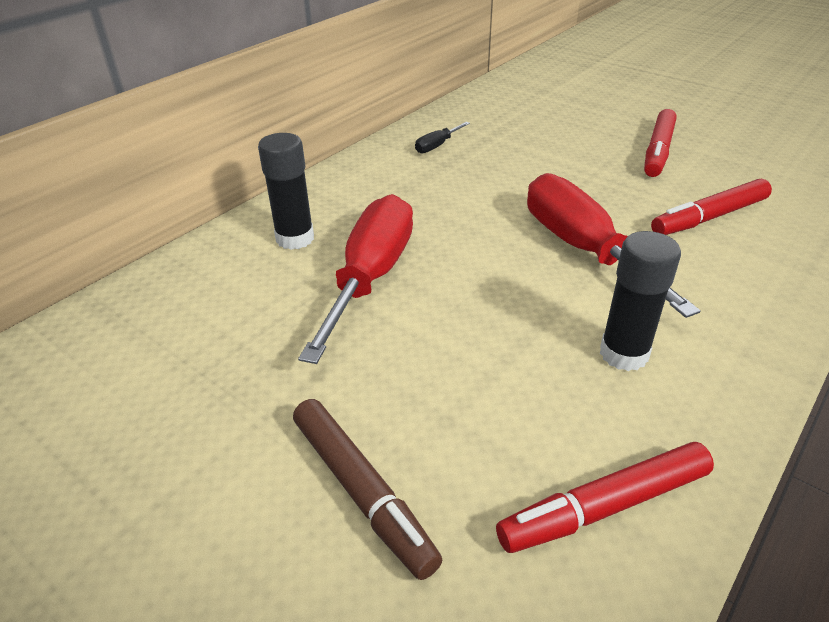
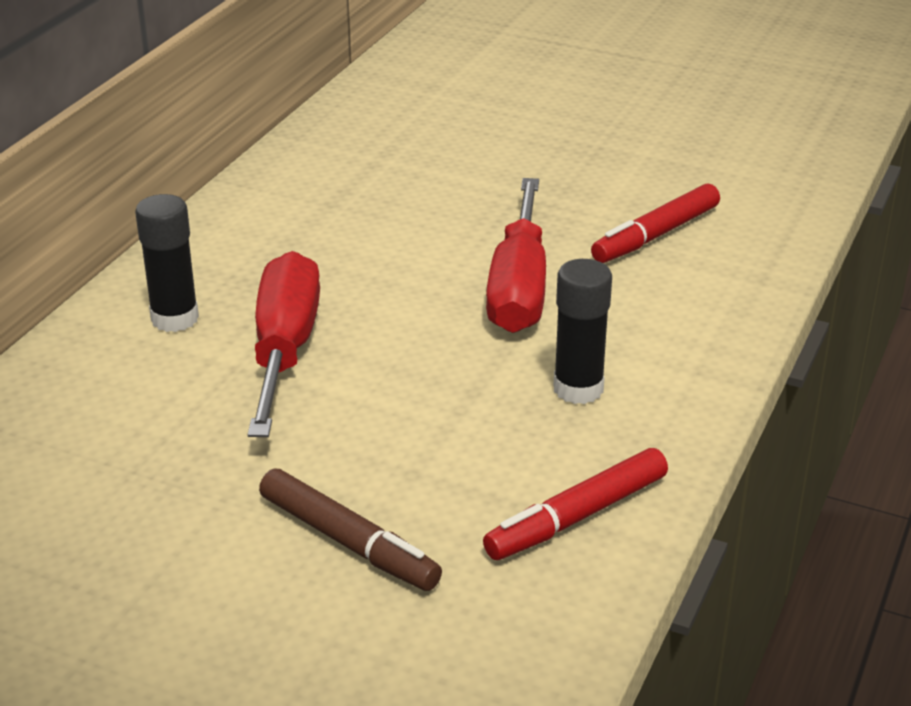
camera: 15 degrees left, 5 degrees down
black screwdriver [415,122,470,154] -> none
red screwdriver [527,173,701,318] -> red screwdriver turned 135 degrees counterclockwise [486,178,546,333]
red marker [644,109,677,177] -> none

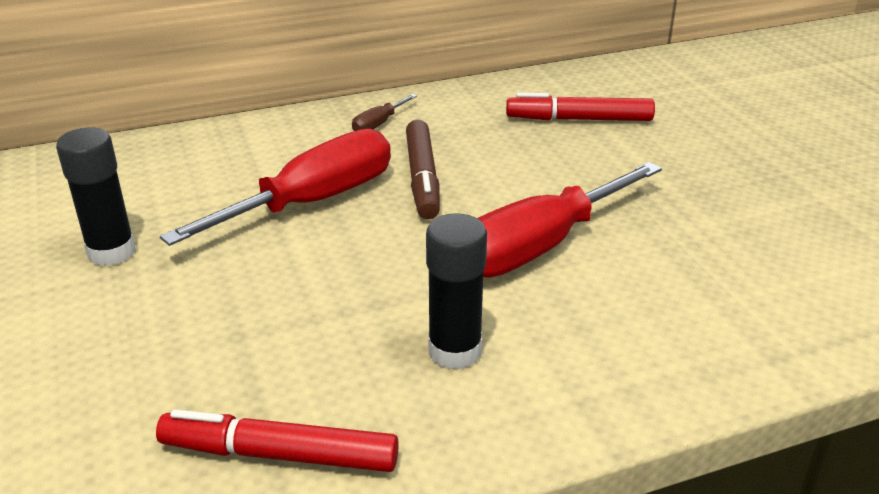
camera: 45 degrees right, 0 degrees up
black glue stick [135,194,199,332] -> black glue stick moved to [56,127,136,266]
brown marker [259,469,442,591] -> brown marker moved to [406,120,440,219]
red marker [591,184,720,263] -> red marker moved to [506,93,655,121]
none -> brown screwdriver [352,94,417,131]

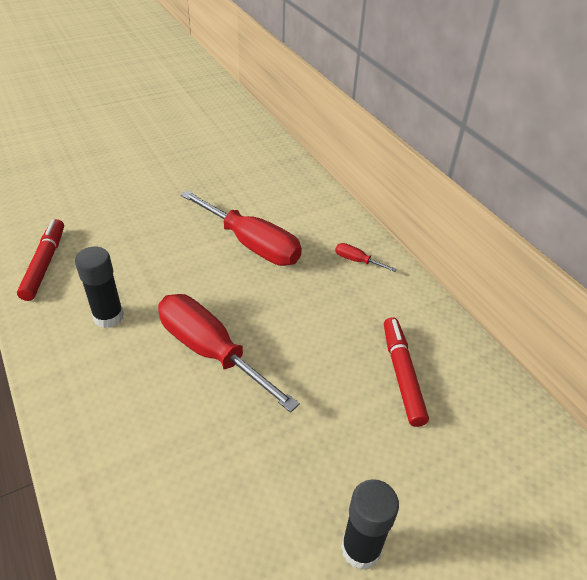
camera: 80 degrees right, 10 degrees up
black glue stick [56,127,136,266] -> black glue stick moved to [341,479,399,570]
brown screwdriver [352,94,417,131] -> red screwdriver [335,243,397,272]
brown marker [406,120,440,219] -> none

